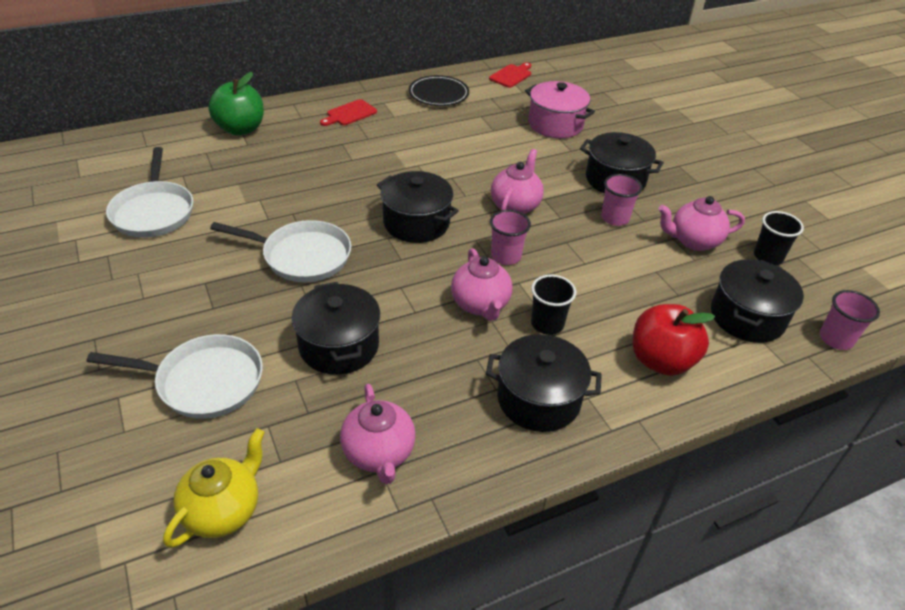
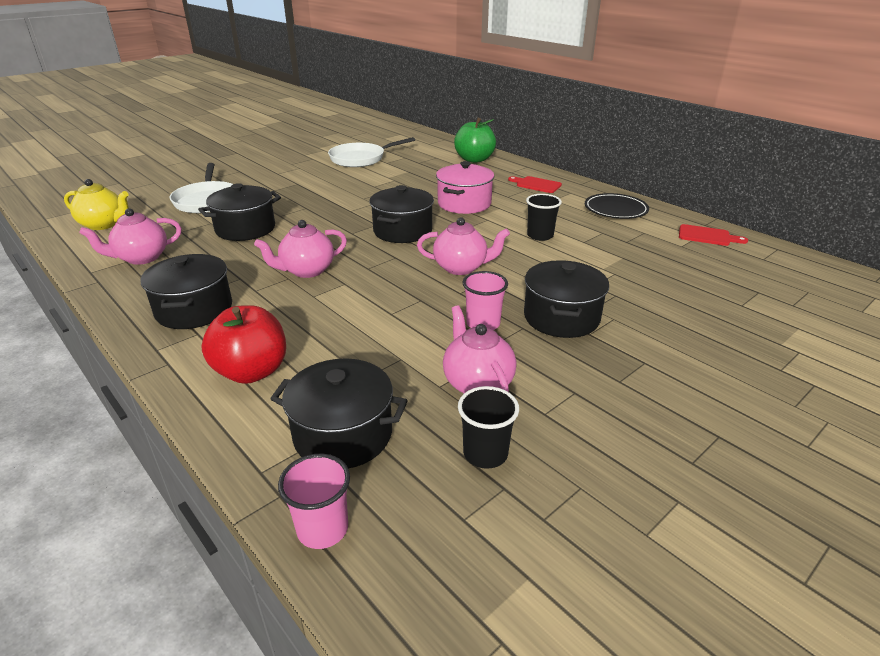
camera: 75 degrees right, 10 degrees down
white pan [210,220,351,282] -> none
pink cup [490,210,531,265] -> none
pink pot [525,81,595,138] -> pink pot moved to [436,161,494,214]
black cup [531,275,576,335] -> black cup moved to [526,194,562,241]

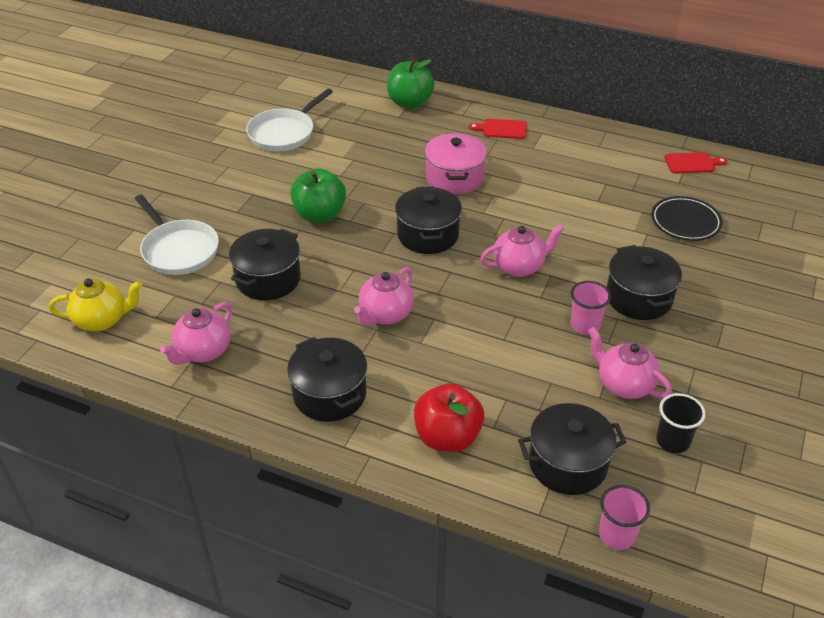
camera: 25 degrees left, 10 degrees up
black cup [526,194,562,241] -> none
black plate [585,193,649,219] -> black plate moved to [651,196,723,241]
none -> green apple [290,168,346,223]

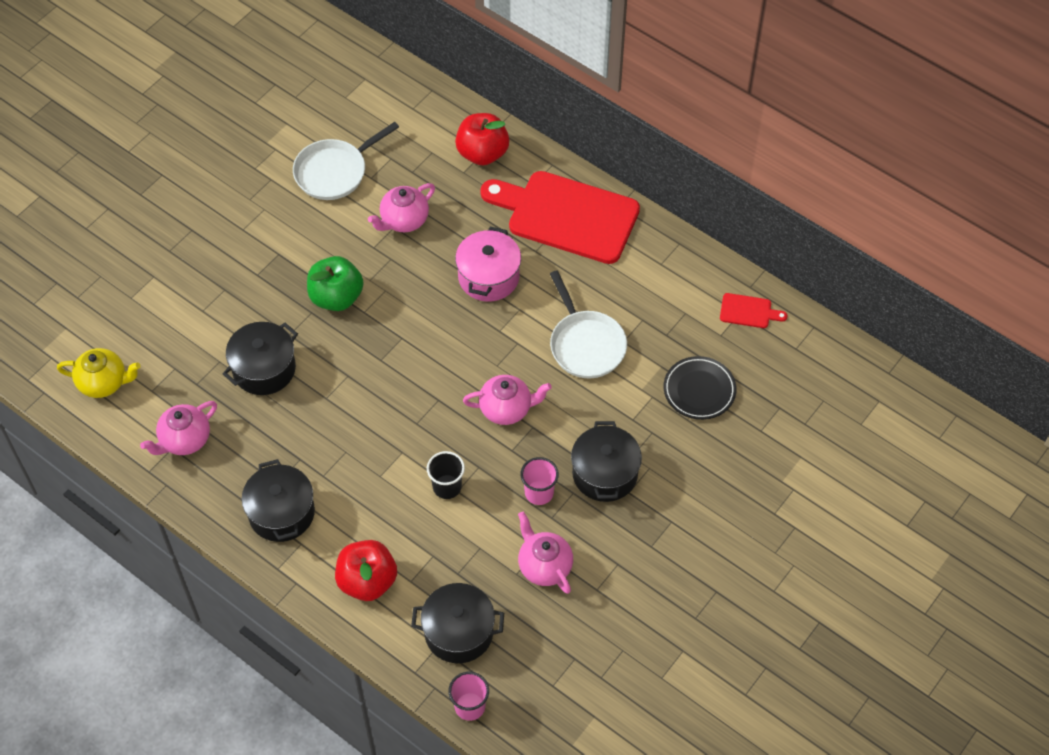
camera: 15 degrees right, 15 degrees up
white pan [135,195,219,275] -> white pan moved to [550,270,627,378]
pink teapot [354,267,414,326] -> pink teapot moved to [368,183,435,232]
green apple [387,59,435,109] -> red apple [455,113,509,165]
black pot [395,186,462,254] -> none
red cutting board [469,119,527,139] -> red cutting board [480,171,640,264], size x2.47
black cup [656,393,706,453] -> black cup moved to [427,451,465,499]

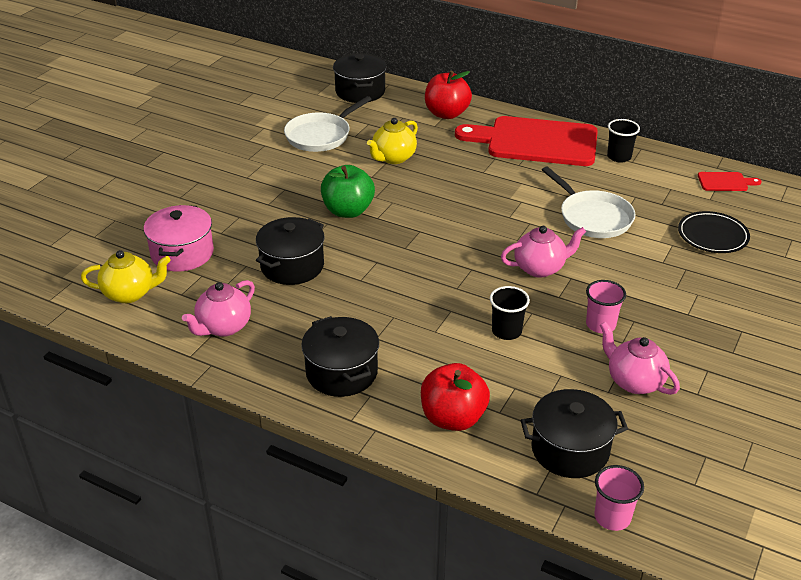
camera: 10 degrees left, 20 degrees down
pink teapot [368,183,435,232] -> yellow teapot [367,118,418,164]
pink pot [455,227,521,302] -> pink pot moved to [144,205,214,272]
black pot [571,421,642,502] -> black pot moved to [333,54,386,103]
none -> black cup [607,119,640,162]

